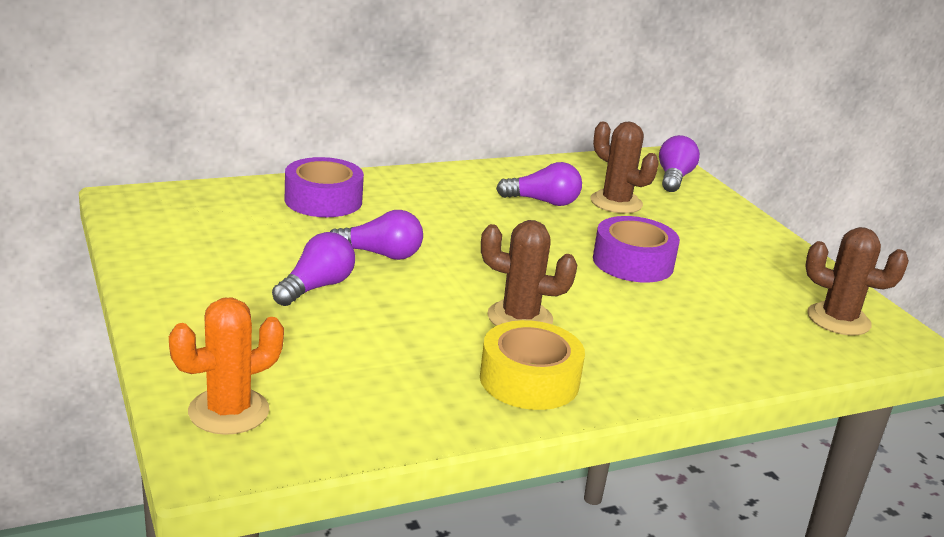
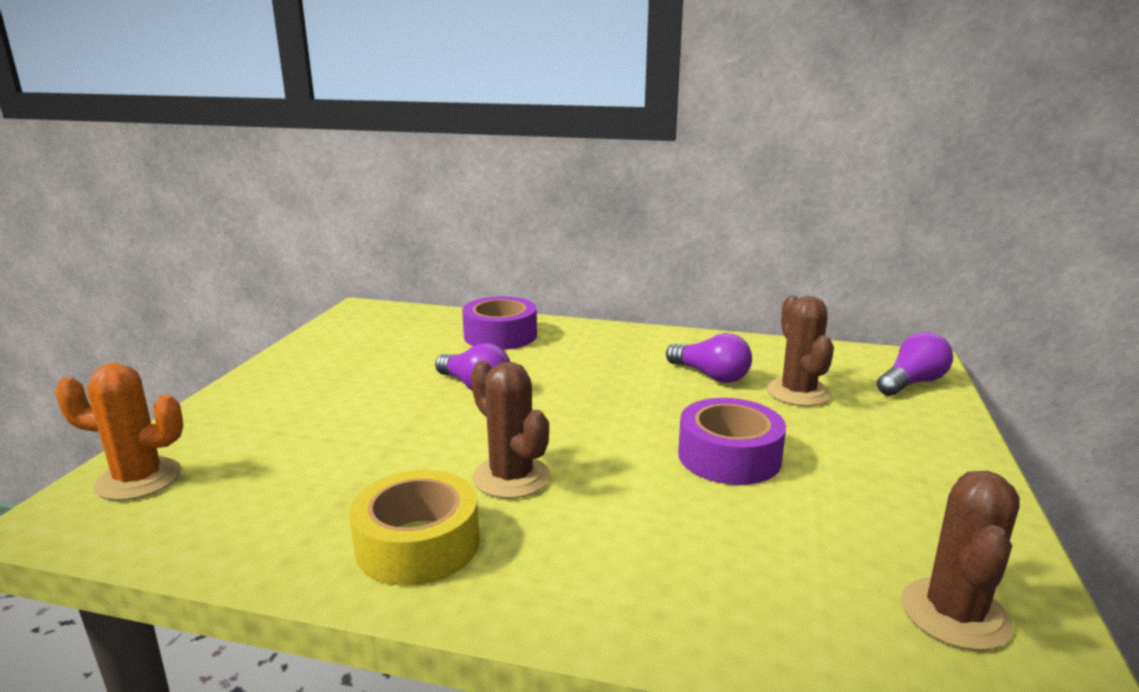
camera: 40 degrees right, 5 degrees down
purple light bulb [272,232,355,306] -> none
brown cactus [805,227,909,335] -> brown cactus turned 45 degrees clockwise [901,471,1020,651]

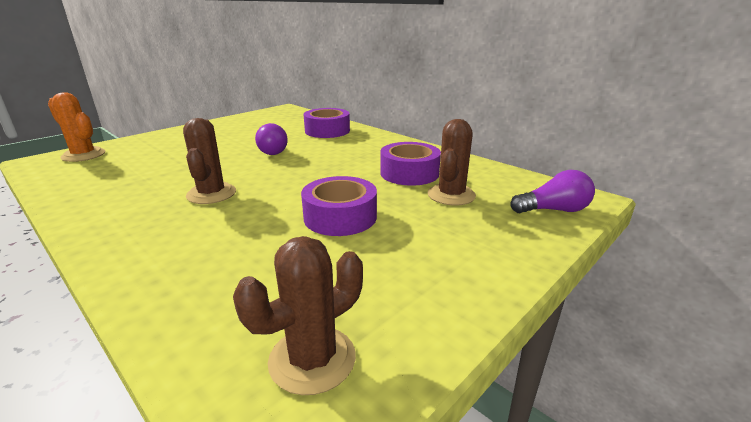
camera: 30 degrees right, 5 degrees up
yellow tape [350,470,479,586] -> none
purple light bulb [666,333,752,383] -> purple tape [380,142,441,186]

